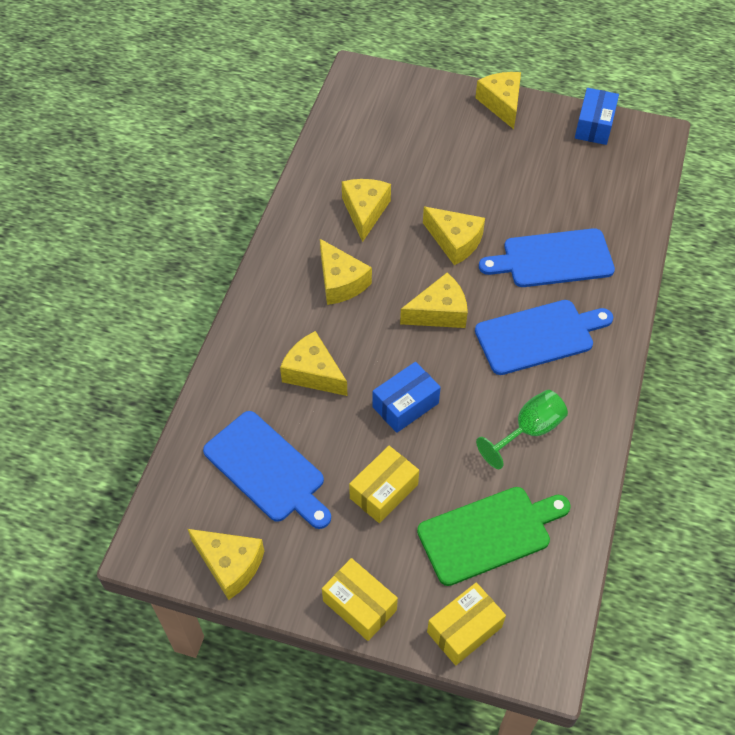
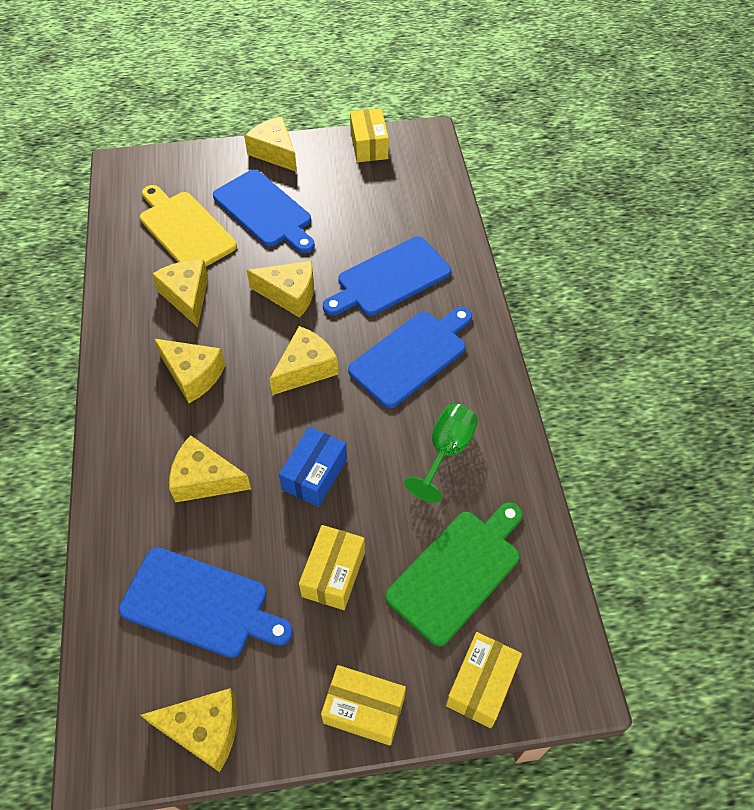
camera: 25 degrees left, 0 degrees up
blue box [575,88,619,145] -> yellow box [350,108,389,162]
none -> yellow cutting board [140,185,237,266]
none -> blue cutting board [213,170,315,253]

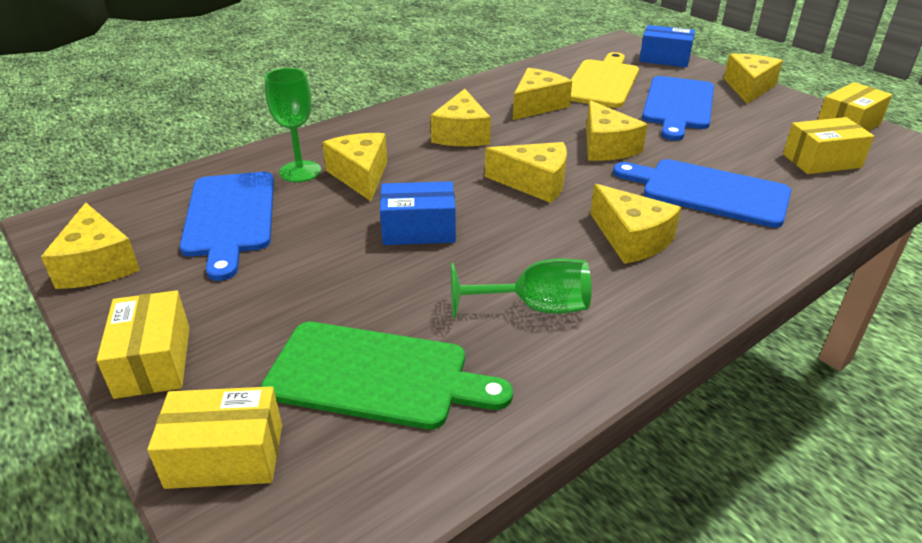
camera: 60 degrees right, 20 degrees down
yellow box [299,525,365,610] -> yellow box moved to [783,117,874,174]
blue cutting board [348,307,472,408] -> yellow cheese [590,184,682,264]
none -> green goblet [265,68,321,182]
none -> blue box [639,25,695,67]

